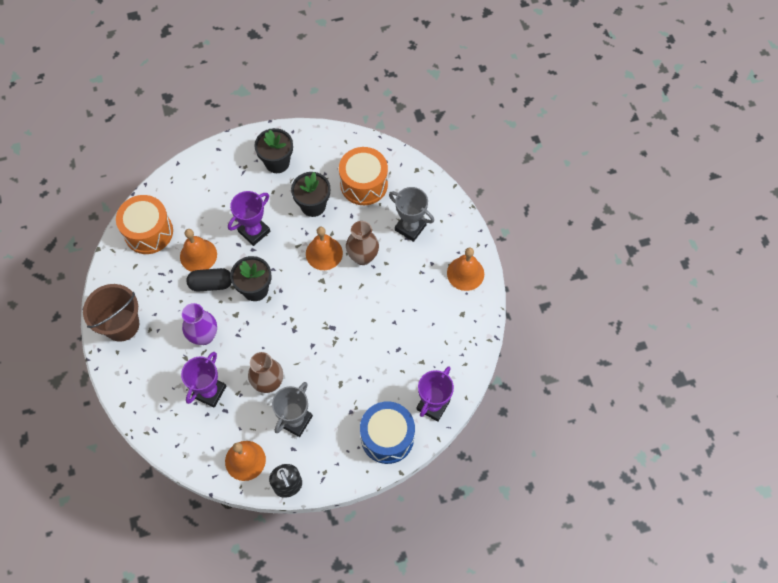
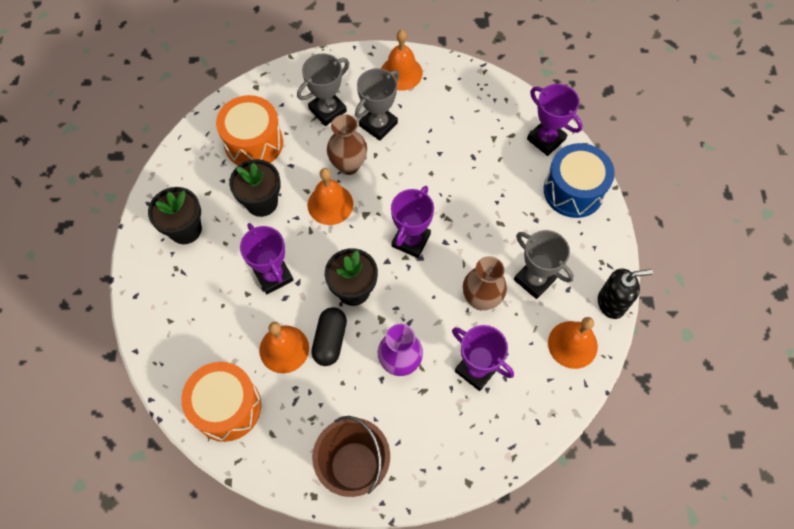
camera: 75 degrees left, 0 degrees up
none -> grey trophy [355,68,399,141]
none -> purple trophy [391,186,434,258]

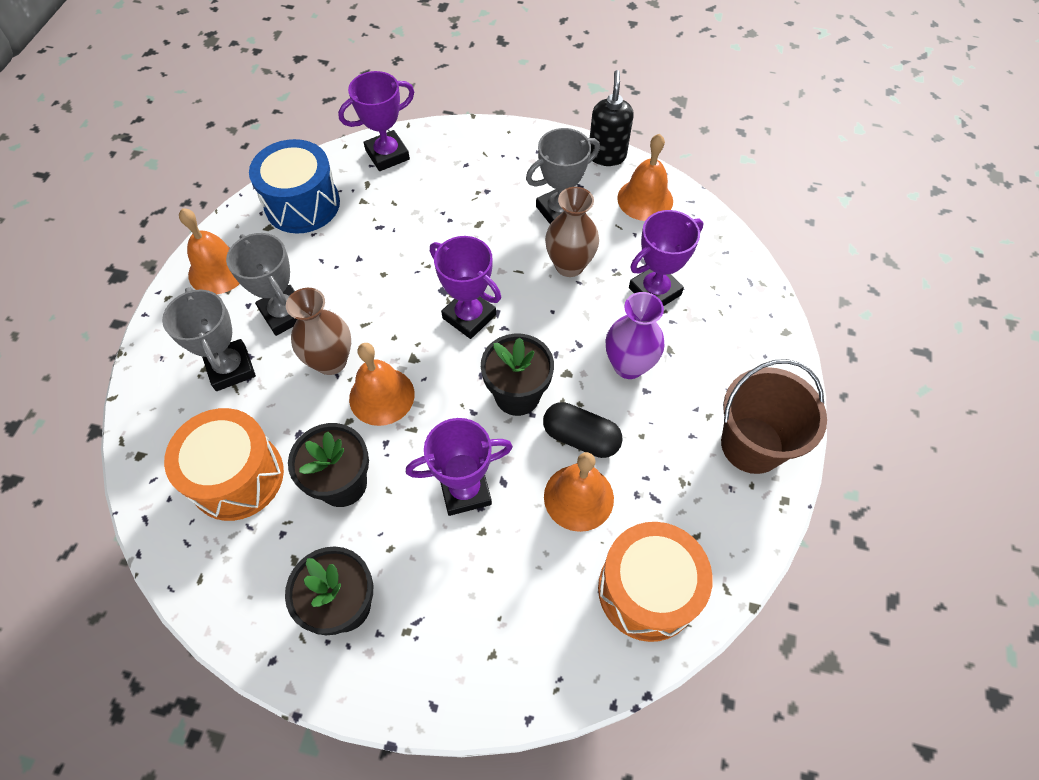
camera: 75 degrees left, 5 degrees down
blue drum [544,143,615,218] -> blue drum moved to [249,139,340,234]

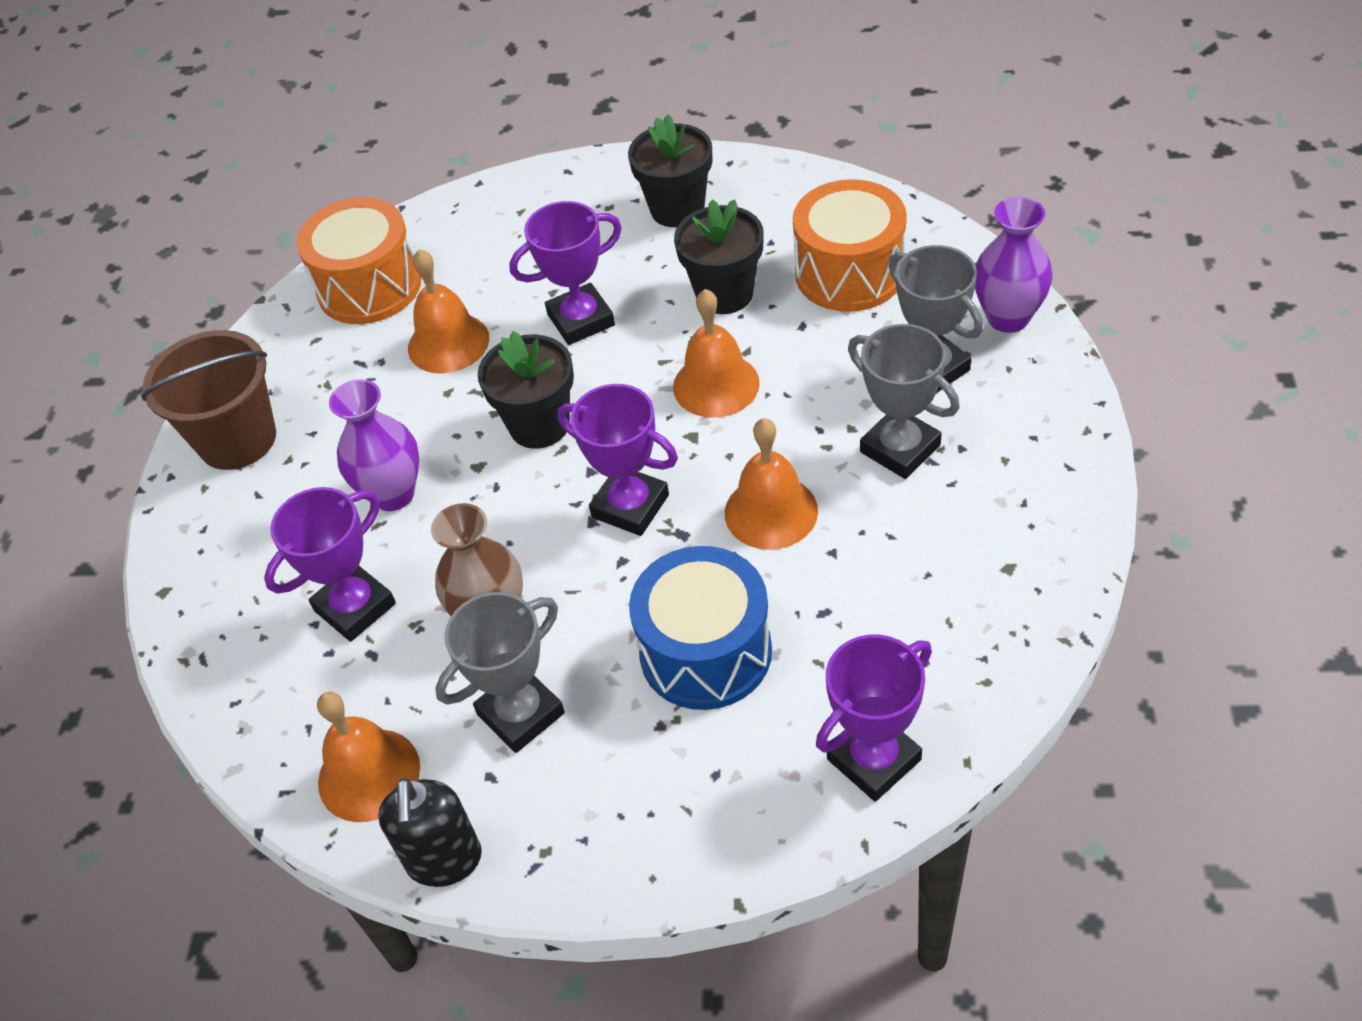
camera: 175 degrees right, 10 degrees down
orange bell [179,208,240,294] -> orange bell moved to [725,418,818,550]
blue drum [249,139,340,234] -> blue drum moved to [629,546,772,710]
brown vase [286,288,351,375] -> none
black capsule [543,402,622,458] -> none
none -> purple vase [975,197,1053,333]

